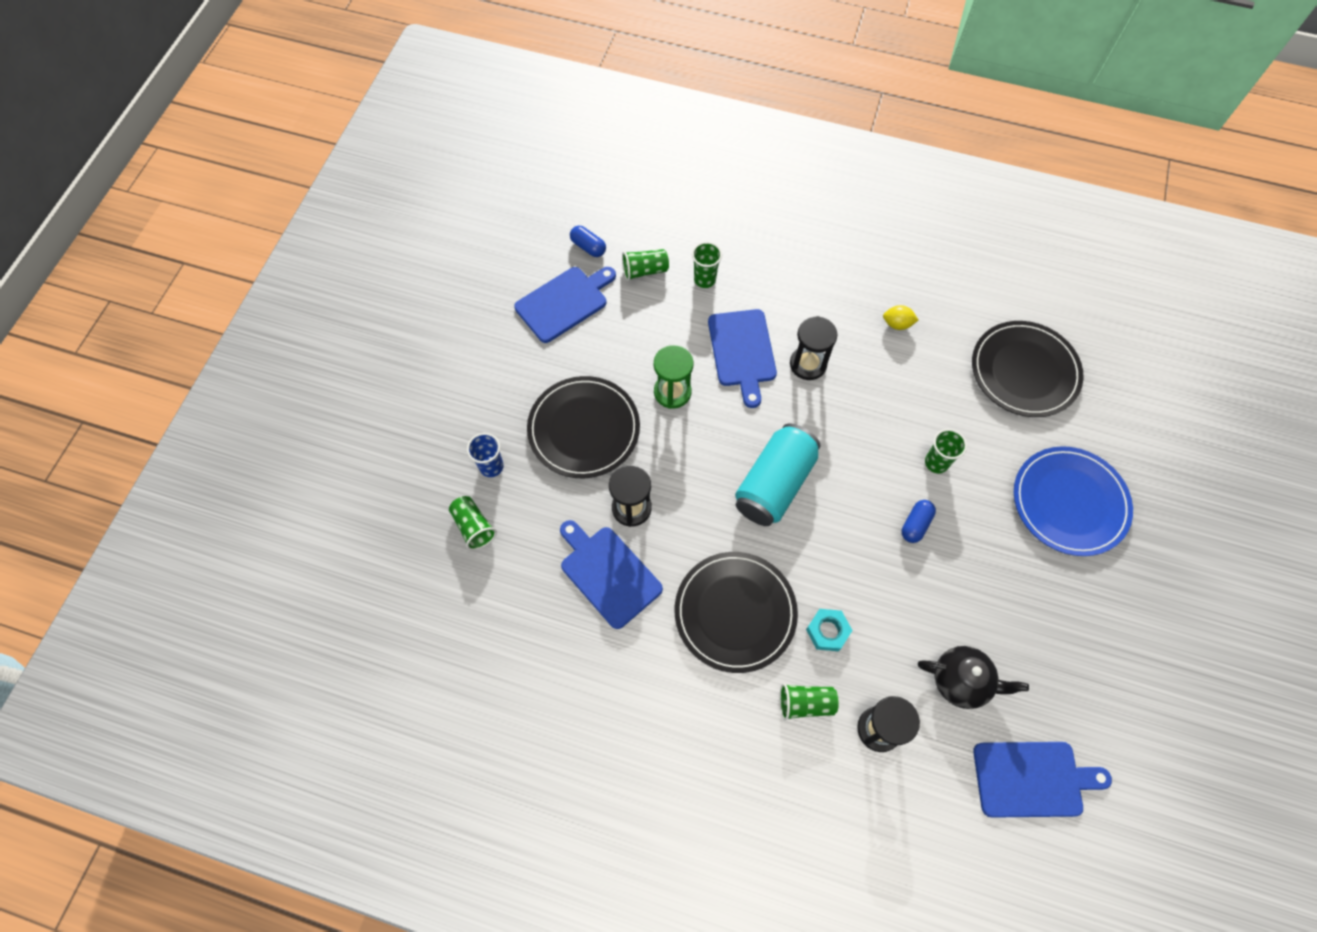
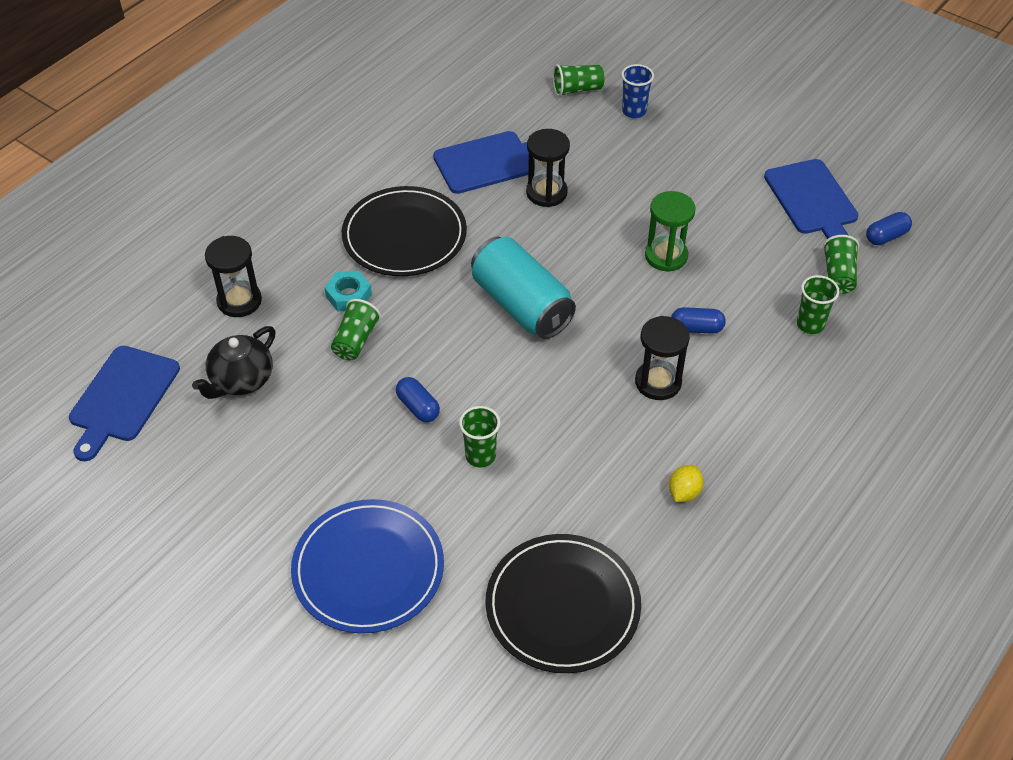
camera: 110 degrees right, 15 degrees down
black plate [527,376,640,478] -> none
blue cutting board [708,309,777,408] -> blue capsule [671,307,726,334]
green cup [780,683,839,721] -> green cup moved to [331,299,381,360]

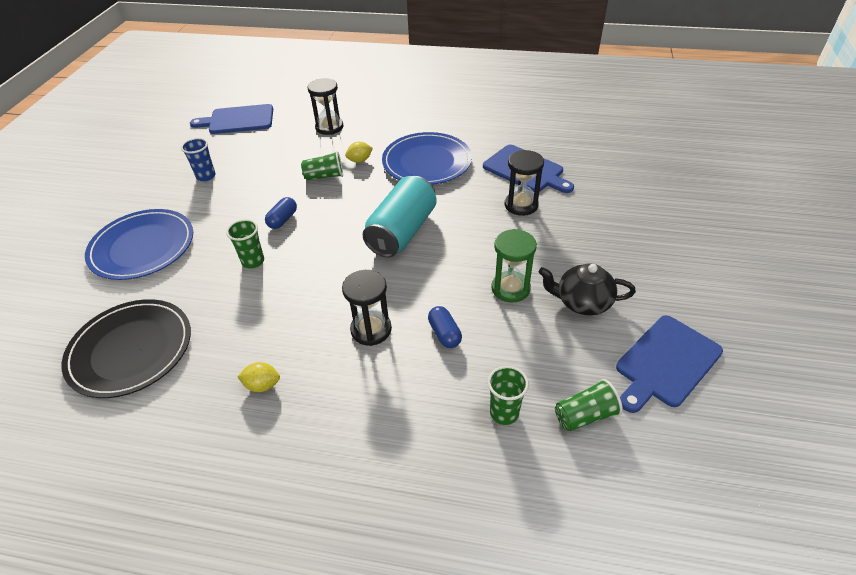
camera: 65 degrees right, 5 degrees down
black teapot [192,326,276,399] -> black teapot moved to [539,263,636,315]
turquoise nut [324,271,372,311] -> yellow lemon [345,142,373,163]
black plate [342,186,467,276] -> blue plate [382,132,472,185]
green cup [553,64,605,97] -> none
blue cup [621,64,654,118] -> blue cup moved to [181,138,216,181]
blue capsule [866,212,912,245] -> none

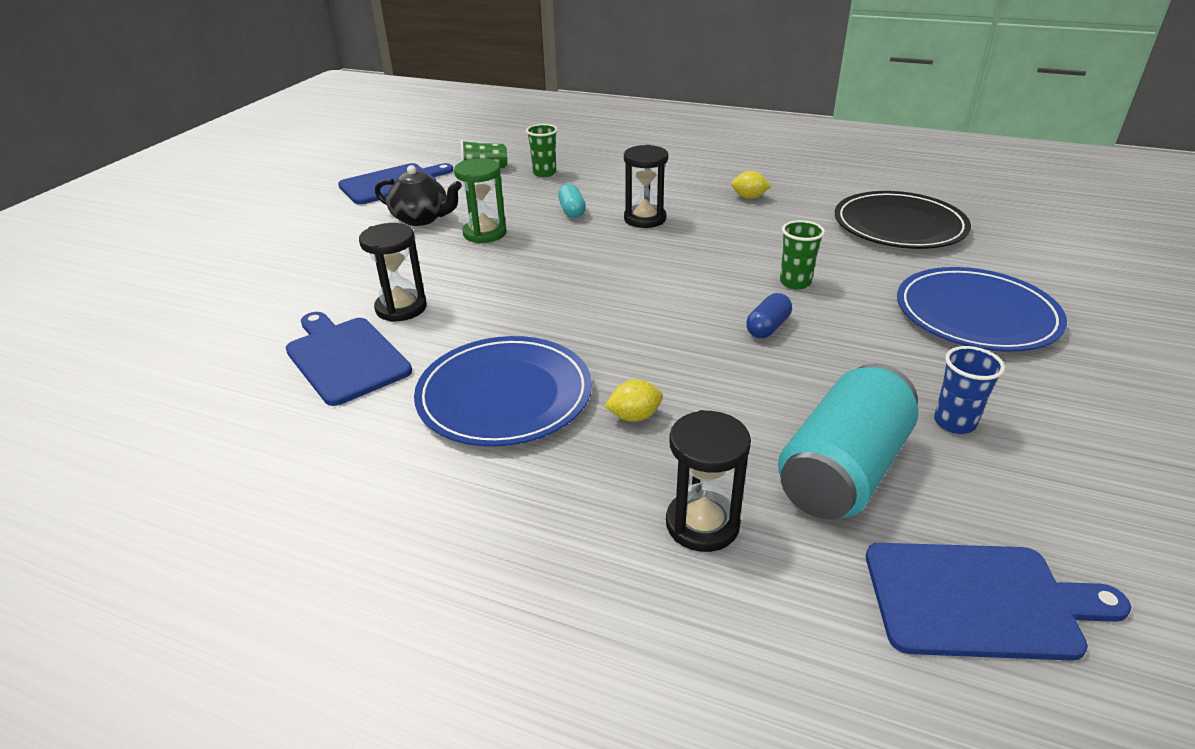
camera: 170 degrees left, 10 degrees down
green cup [301,151,343,180] -> none
turquoise can [363,176,437,258] -> turquoise can moved to [778,363,918,520]
blue capsule [428,306,462,348] -> turquoise capsule [558,184,586,218]

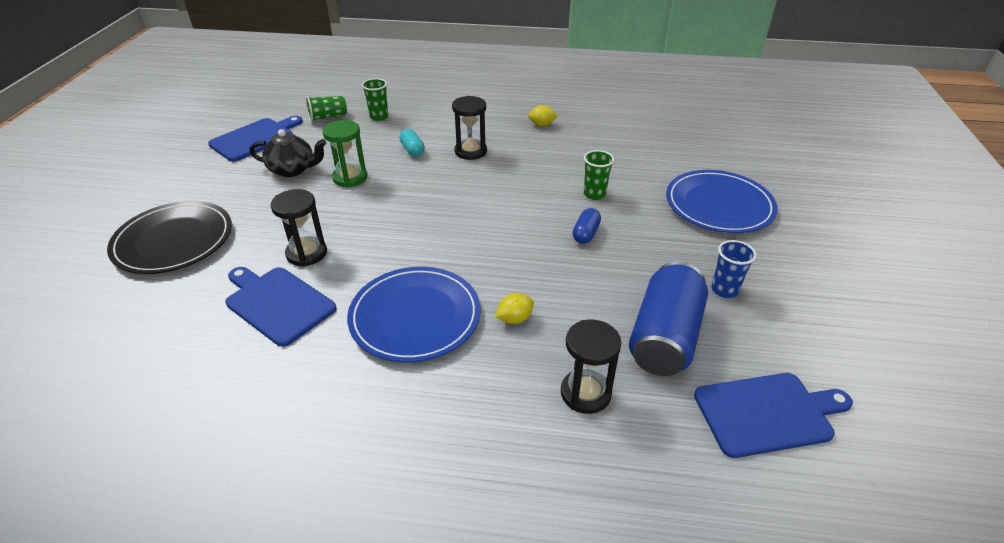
camera: 15 degrees left, 5 degrees up
turquoise can [778,363,918,520] -> blue can [629,261,708,376]
black plate [835,191,971,249] -> black plate moved to [107,201,232,274]

